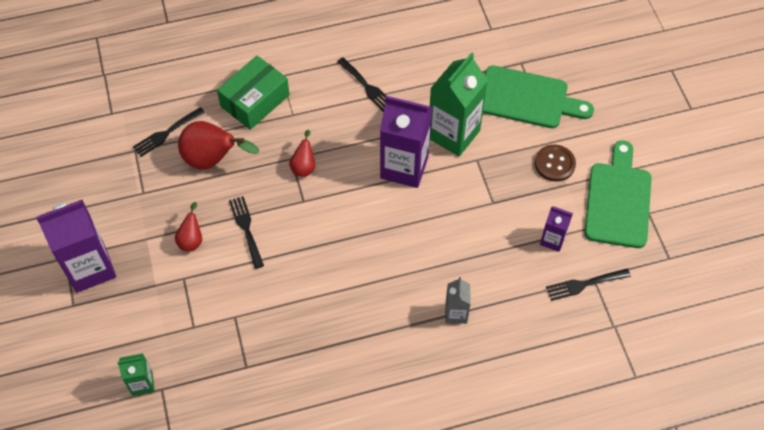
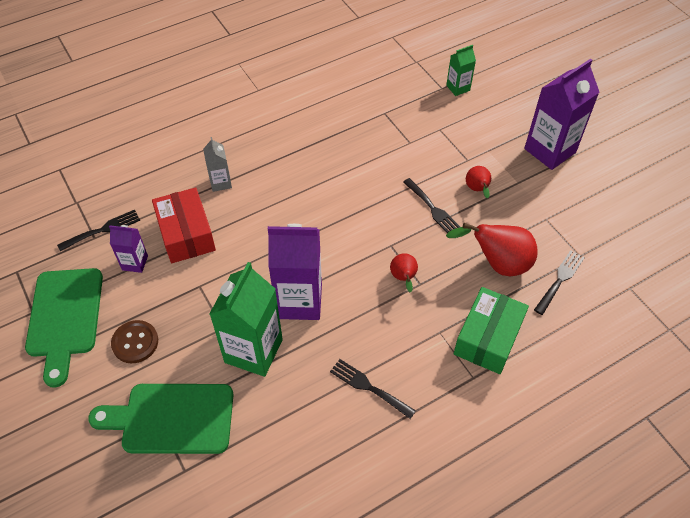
camera: 165 degrees right, 5 degrees down
none -> red box [152,187,216,263]

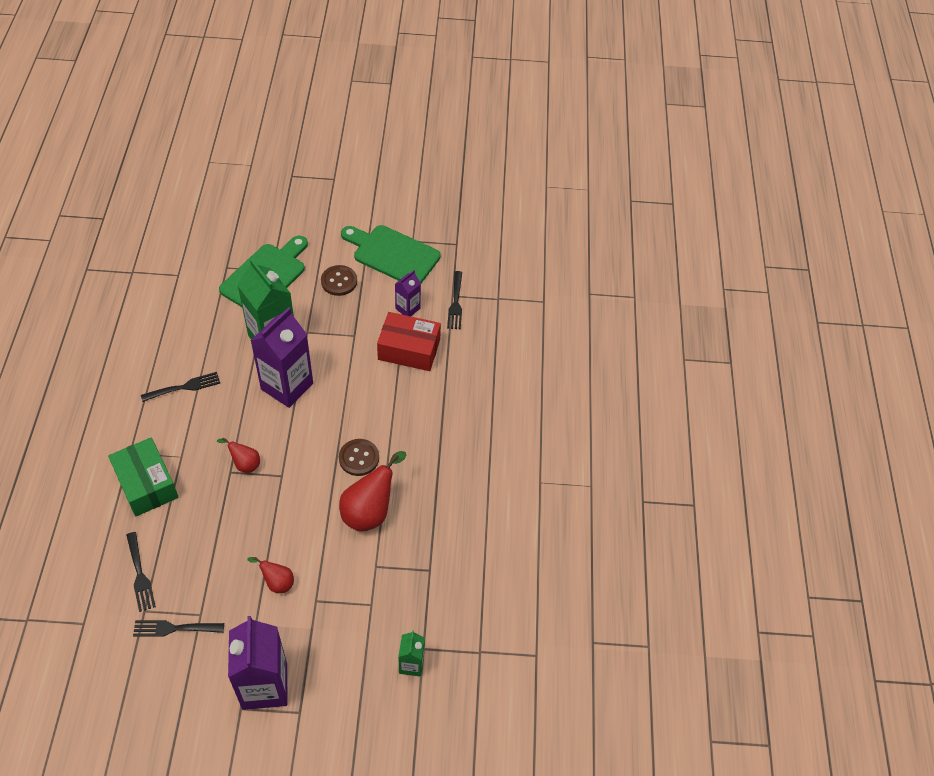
camera: 120 degrees right, 0 degrees up
grey carton [203,137,232,192] -> none
black fork [403,178,460,233] -> black fork moved to [133,620,224,637]
red pear [446,223,537,276] -> red pear moved to [339,451,407,532]
none -> brown button [339,439,379,476]

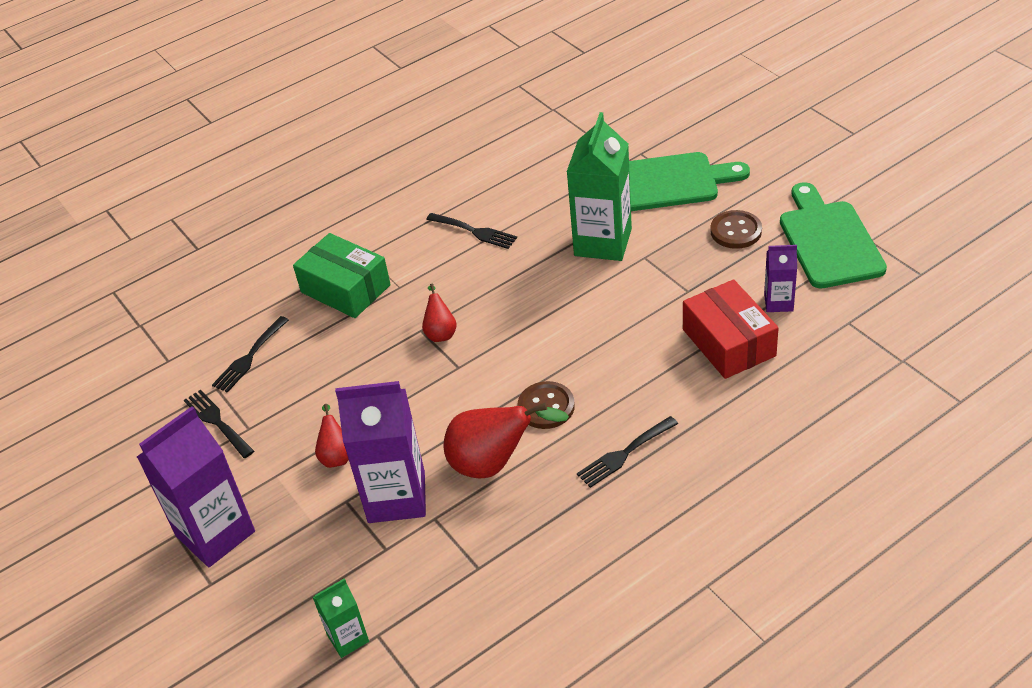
camera: 60 degrees right, 10 degrees down
green box [108,438,178,516] -> green box turned 75 degrees counterclockwise [293,233,391,318]
purple carton [251,307,313,408] -> purple carton moved to [335,381,426,523]
black fork [447,271,462,329] -> black fork moved to [577,416,678,488]

